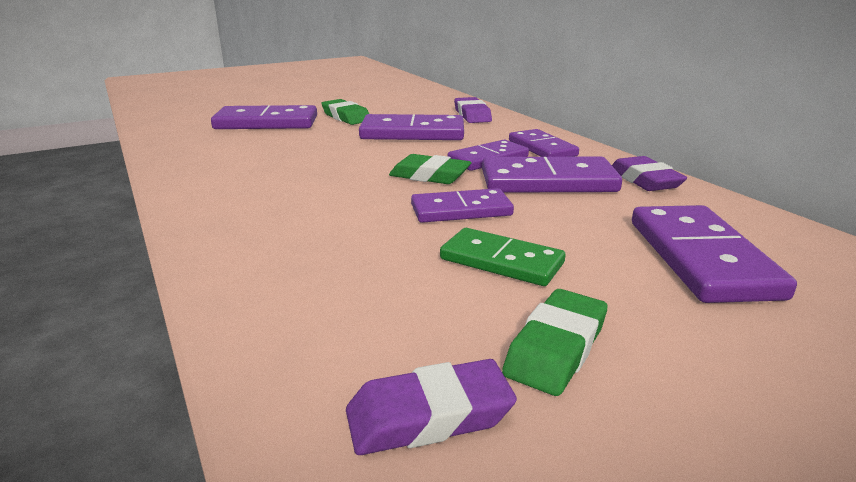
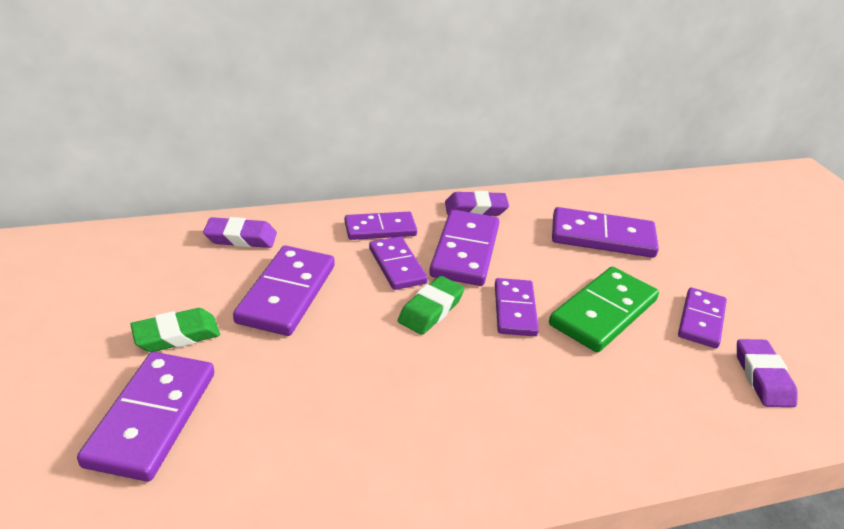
camera: 80 degrees left, 10 degrees up
green domino [440,228,566,286] -> green domino [549,267,659,352], size x1.51
green eraser [502,289,608,396] -> purple domino [678,287,727,348]

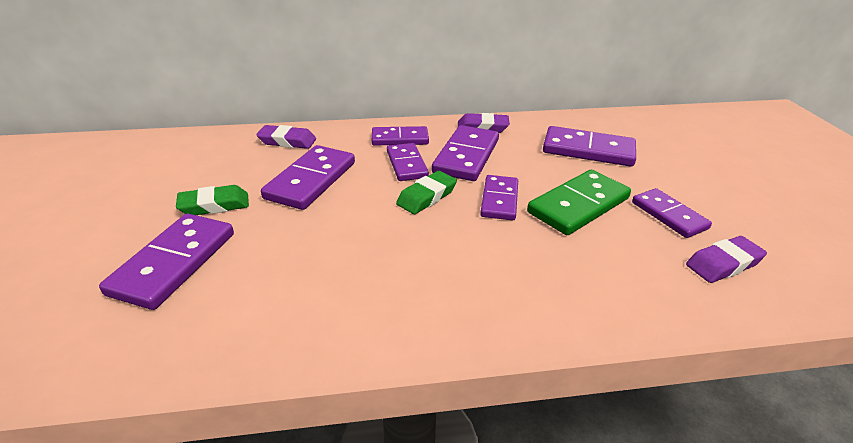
camera: 10 degrees right, 0 degrees up
purple domino [678,287,727,348] -> purple domino turned 60 degrees counterclockwise [632,188,712,238]
purple eraser [737,339,797,407] -> purple eraser turned 60 degrees clockwise [686,236,767,283]

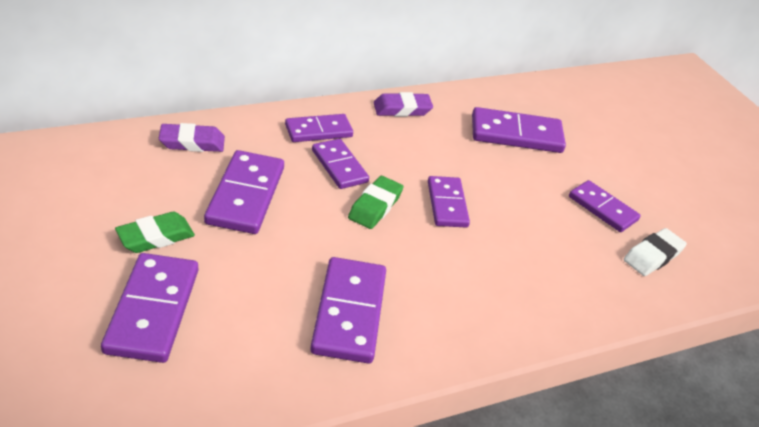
camera: 20 degrees left, 5 degrees up
purple domino [432,125,499,181] -> purple domino moved to [310,257,386,363]
green domino [527,170,631,235] -> none
purple eraser [686,236,767,283] -> white eraser [624,228,687,276]

